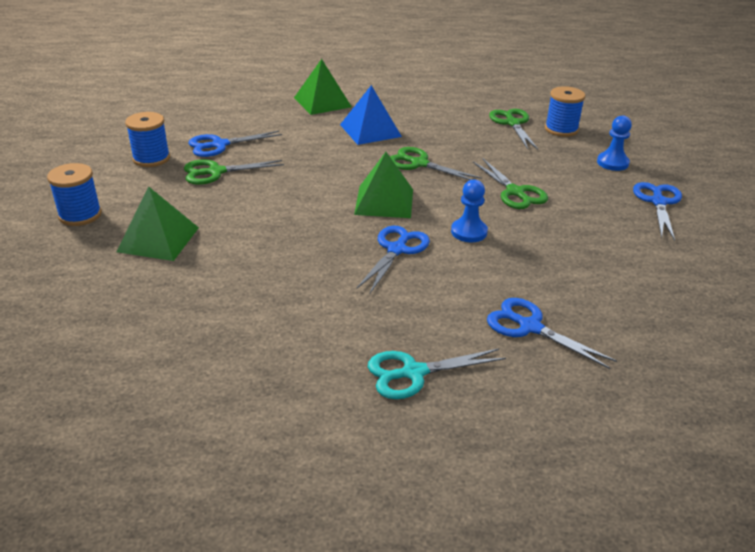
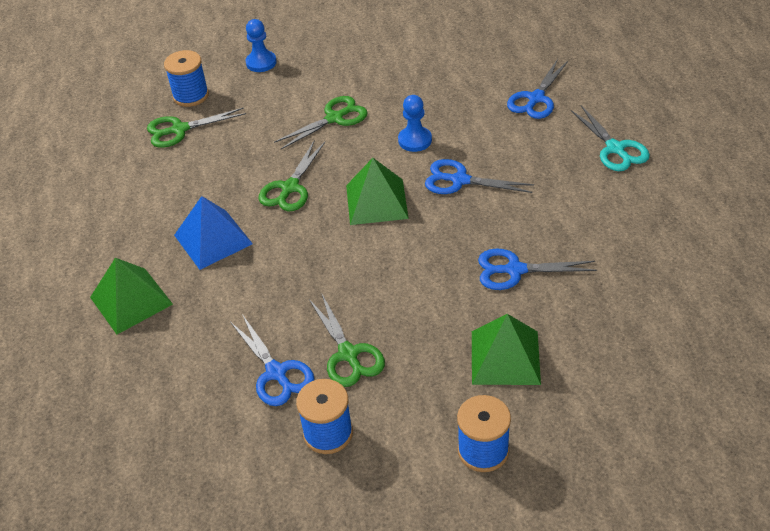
camera: 95 degrees left, 10 degrees up
blue scissors [633,182,682,241] -> blue scissors moved to [478,248,597,290]

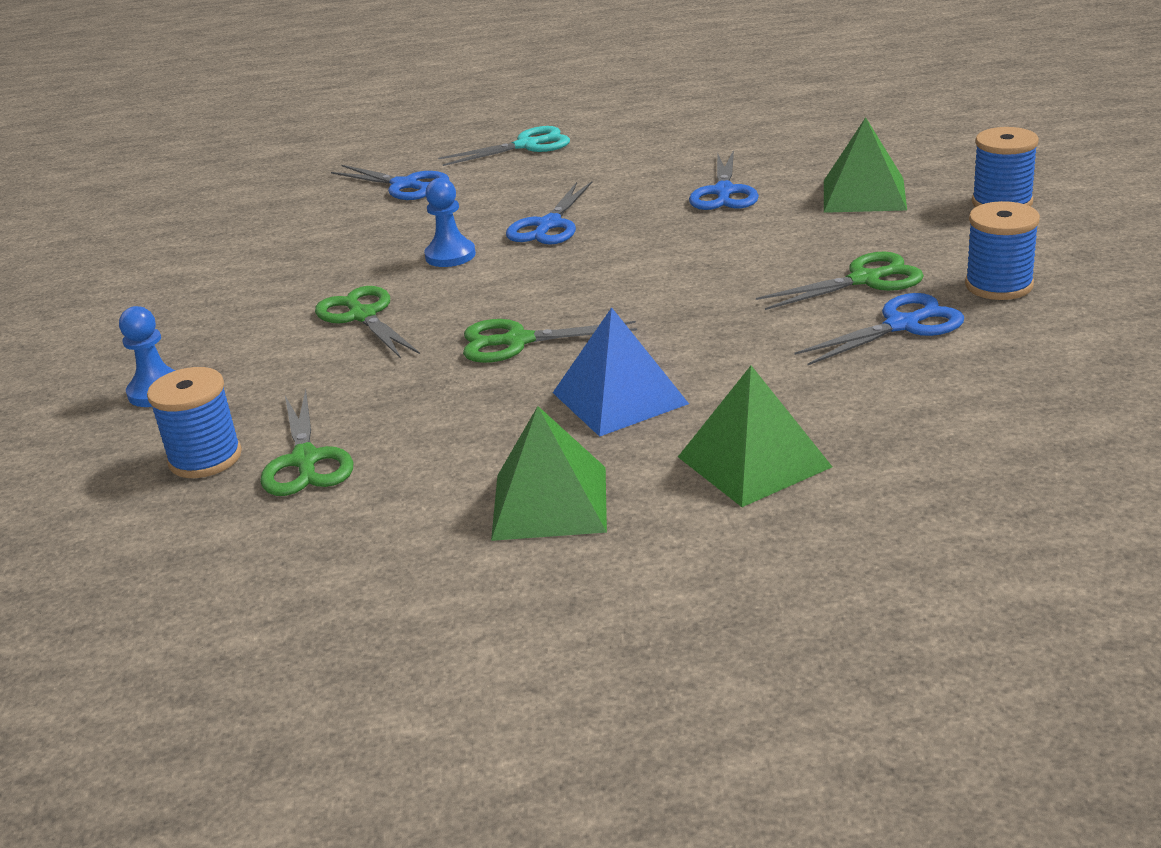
camera: 85 degrees left, 15 degrees down
green scissors [259,141,325,211] -> green scissors turned 150 degrees clockwise [463,319,637,363]
green pyramid [346,158,409,225] -> green pyramid moved to [491,406,607,541]

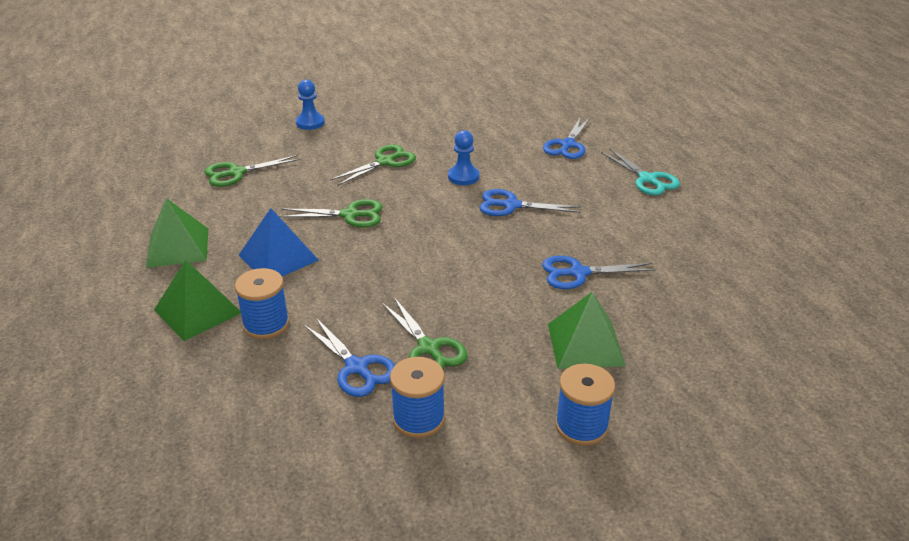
camera: 75 degrees right, 5 degrees up
blue spool [147,367,242,478] -> blue spool moved to [235,268,289,339]
green scissors [463,319,637,363] -> green scissors turned 105 degrees clockwise [279,199,383,228]

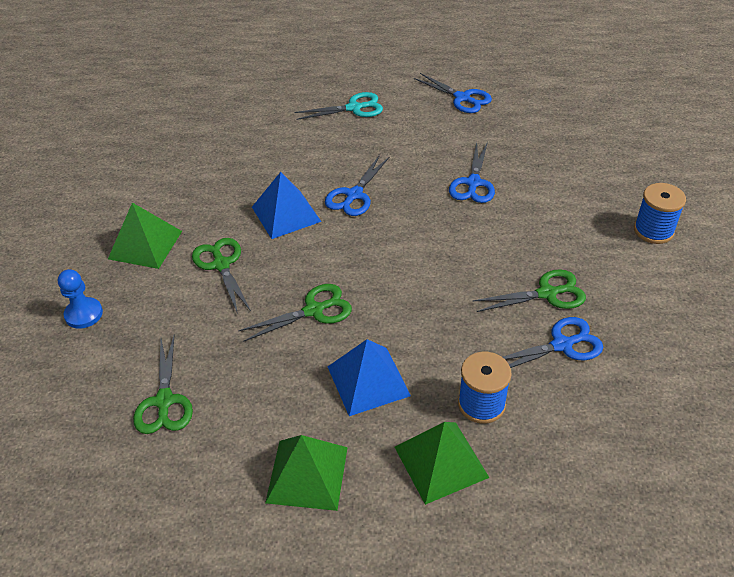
camera: 70 degrees left, 10 degrees up
green scissors [279,199,383,228] -> green scissors turned 45 degrees clockwise [238,284,352,342]
blue spool [390,357,445,438] -> none
blue pawn [448,130,479,185] -> blue pyramid [252,172,322,239]
blue scissors [543,118,590,159] -> blue scissors moved to [414,73,492,113]
green pyramid [548,292,626,369] -> green pyramid moved to [108,203,182,269]

